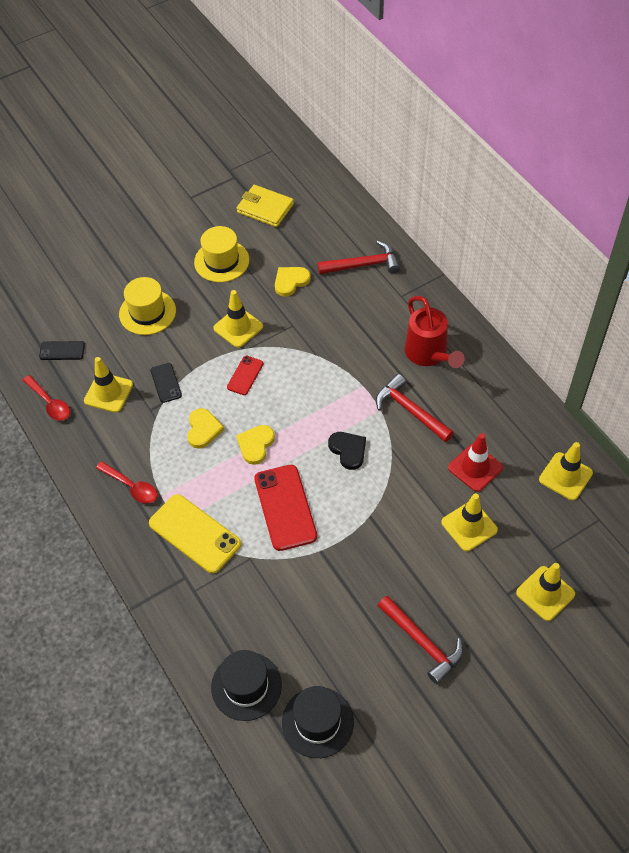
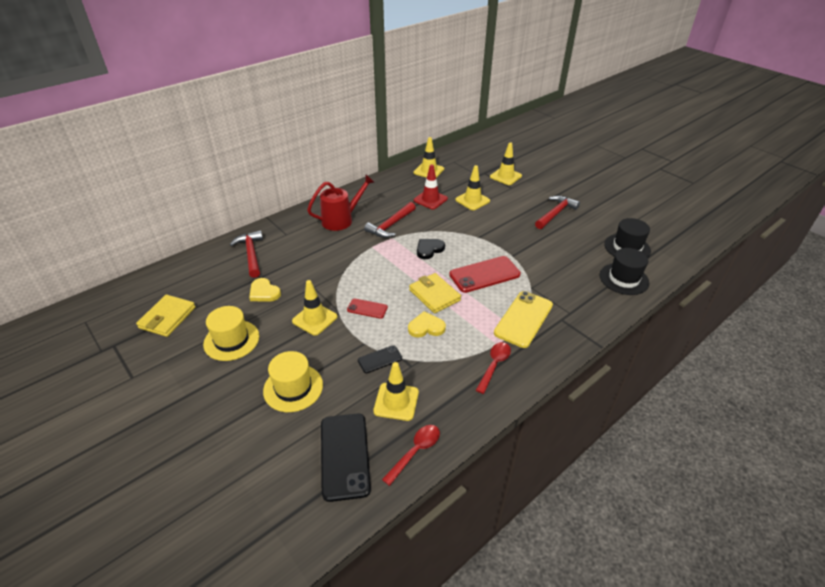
camera: 100 degrees left, 15 degrees down
black phone [39,341,85,360] -> black phone [321,414,371,502], size x1.88
yellow heart [236,425,275,465] -> yellow wallet [409,273,461,314]

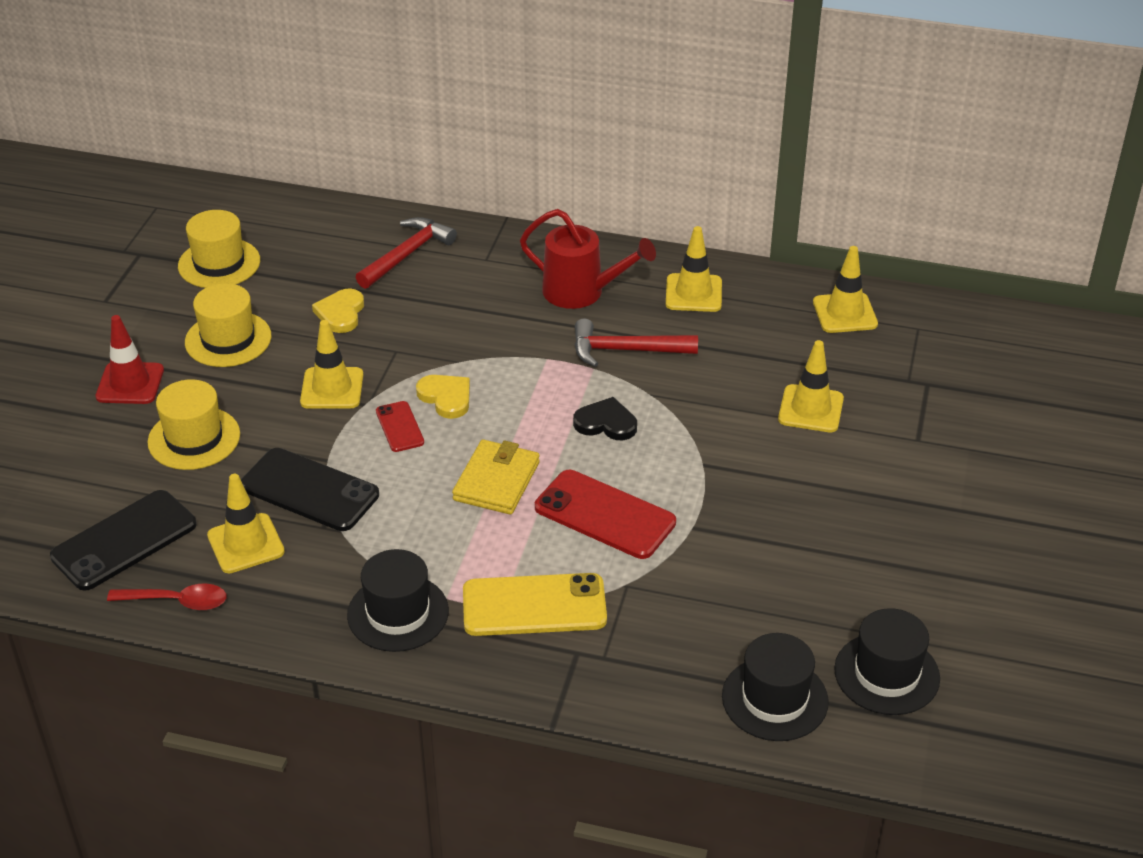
camera: 55 degrees right, 0 degrees up
yellow wallet [136,295,196,337] -> yellow hat [178,210,260,288]
black phone [358,345,402,373] -> black phone [241,448,379,531], size x1.88
yellow heart [408,311,446,337] -> yellow heart moved to [416,375,470,419]
red traffic cone [414,164,448,209] -> red traffic cone moved to [95,315,164,404]
red spoon [476,342,511,394] -> black hat [347,549,449,652]
yellow traffic cone [490,142,522,185] -> yellow traffic cone moved to [666,226,722,312]
red hammer [535,196,580,229] -> none

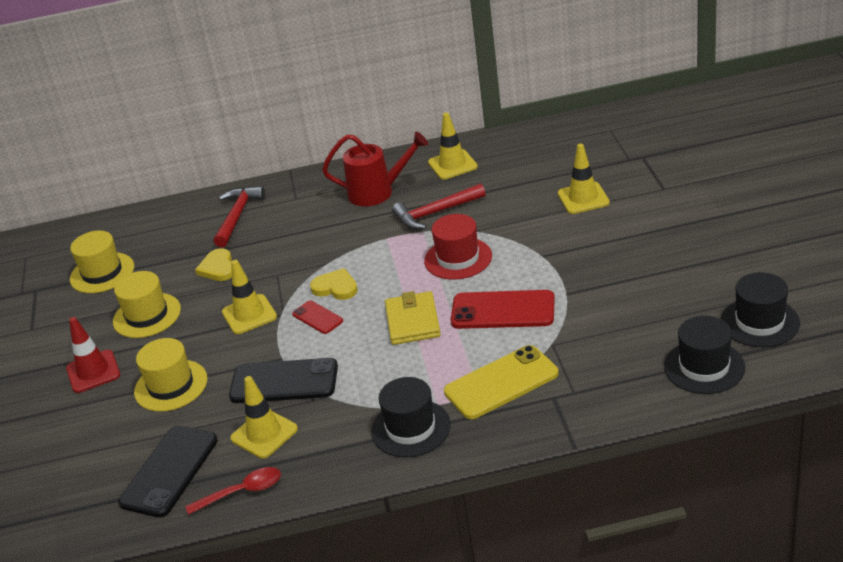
camera: 20 degrees left, 5 degrees down
black heart [573,397,637,440] -> red hat [424,214,492,280]
yellow traffic cone [813,246,878,333] -> none

